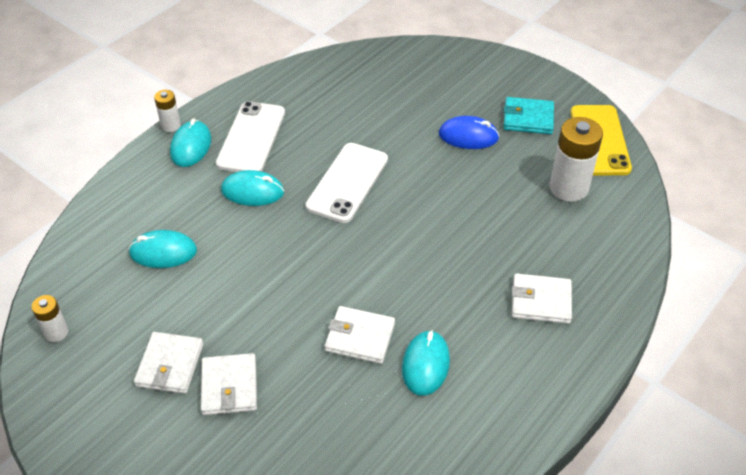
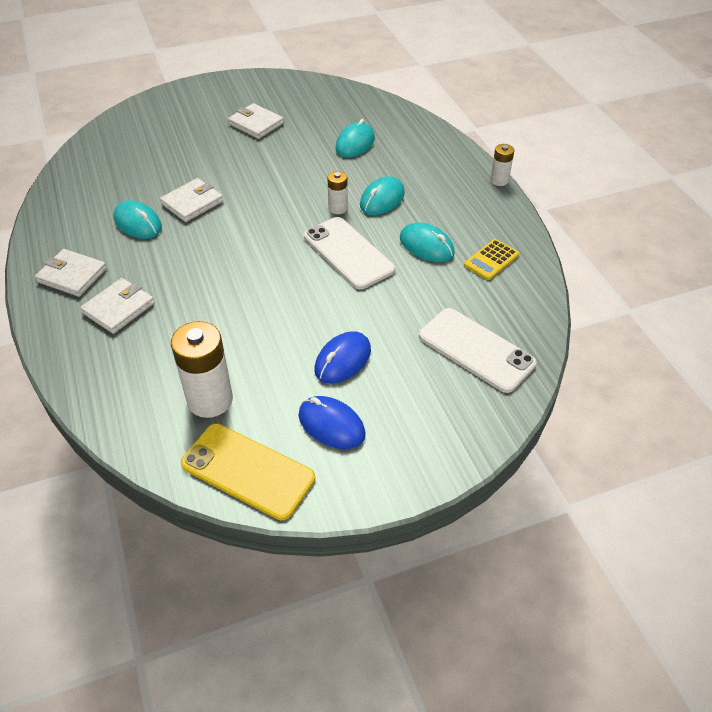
camera: 120 degrees right, 0 degrees up
white battery [31,295,68,342] -> white battery moved to [327,171,348,214]
turquoise mouse [170,118,211,167] -> turquoise mouse moved to [400,222,454,262]
white wallet [201,353,257,415] -> white wallet moved to [35,249,107,297]
white phone [216,101,285,172] -> white phone moved to [419,308,537,393]
turquoise wallet [503,97,554,134] -> blue mouse [298,396,366,449]
none -> yellow calculator [464,239,519,280]

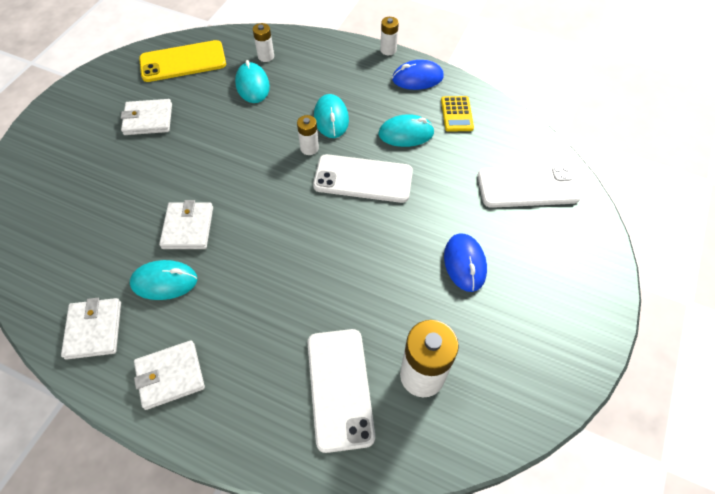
camera: 45 degrees left, 10 degrees up
white wallet [80,278,154,334] -> white wallet moved to [61,298,121,360]
yellow phone [181,423,315,520] -> yellow phone moved to [139,40,226,82]
blue mouse [298,396,366,449] -> blue mouse moved to [392,60,444,90]
none -> white battery [253,23,274,62]
none -> white phone [307,329,375,453]

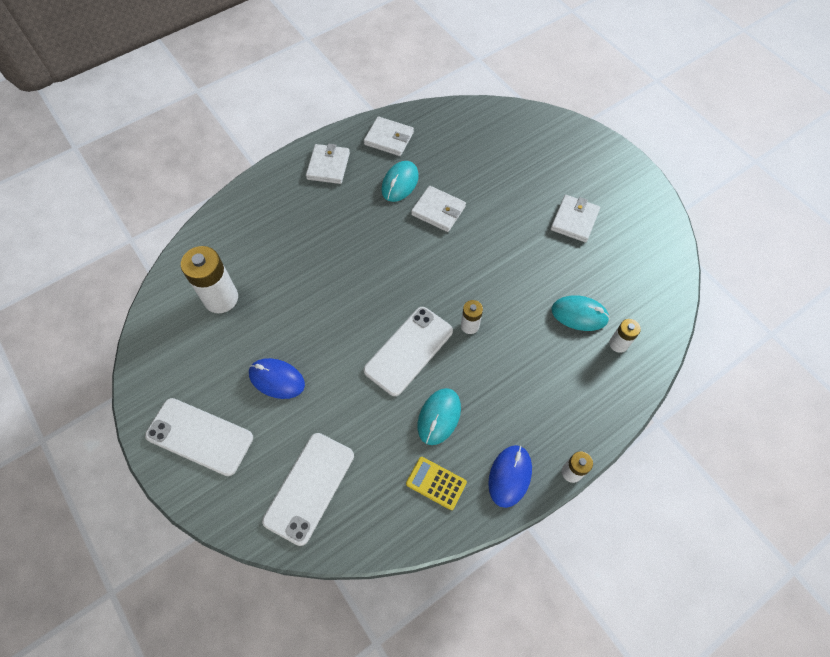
camera: 120 degrees right, 5 degrees up
yellow phone [139,40,226,82] -> none
white phone [307,329,375,453] -> white phone moved to [145,398,253,476]
turquoise mouse [314,94,349,138] -> none

